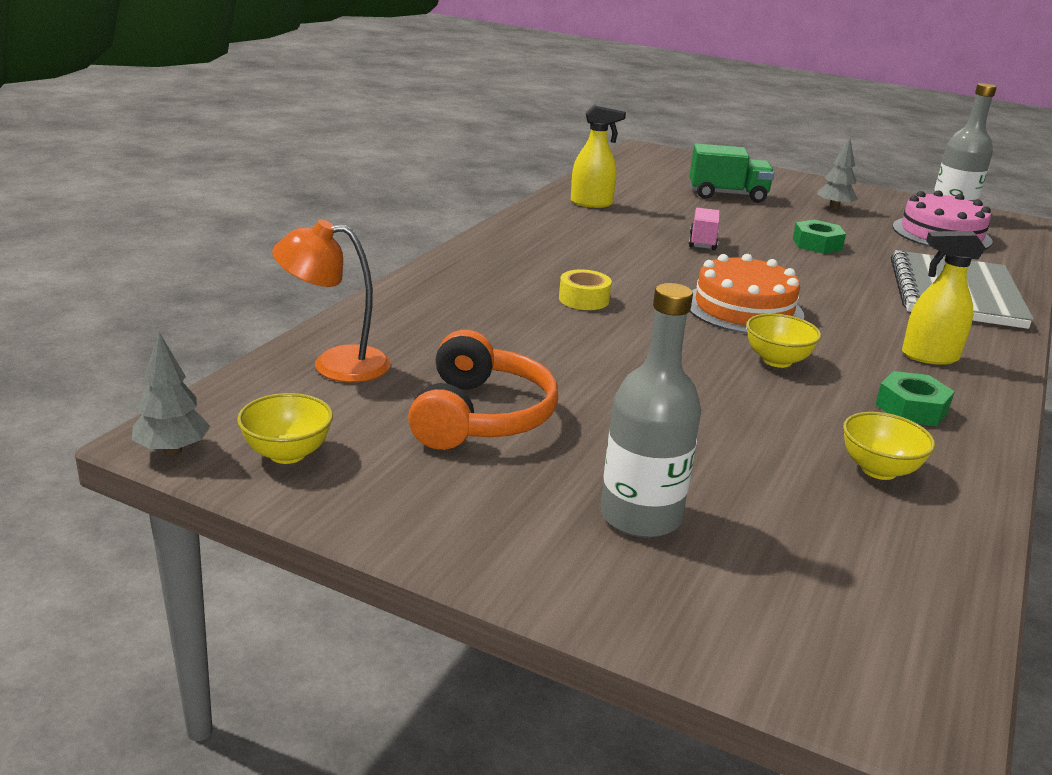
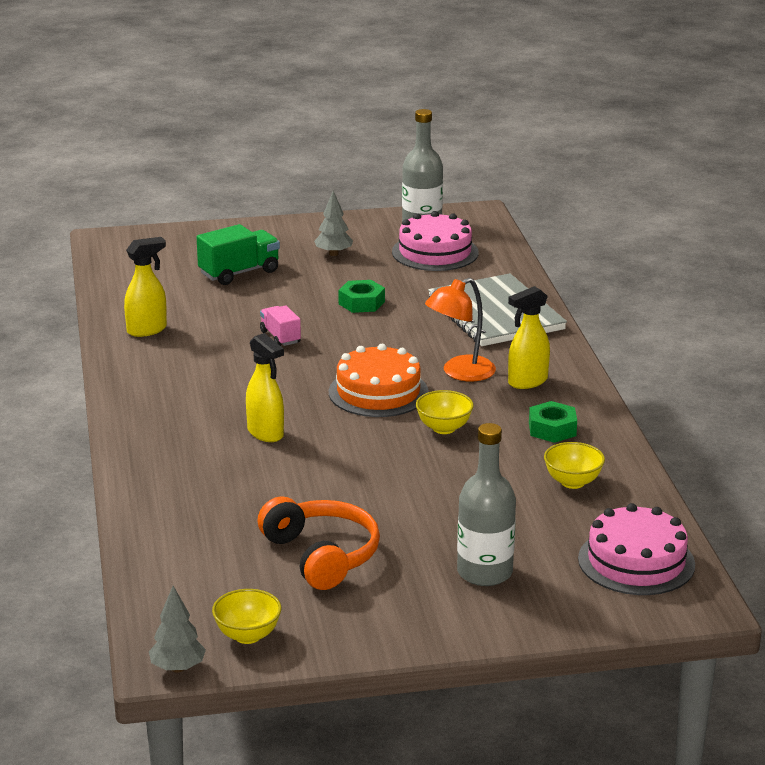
camera: 35 degrees left, 0 degrees up
orange lamp [272,219,391,382] -> orange lamp moved to [425,278,496,381]
yellow tape [559,270,612,310] -> yellow spray bottle [246,333,284,442]
none -> pink cake [578,503,695,595]

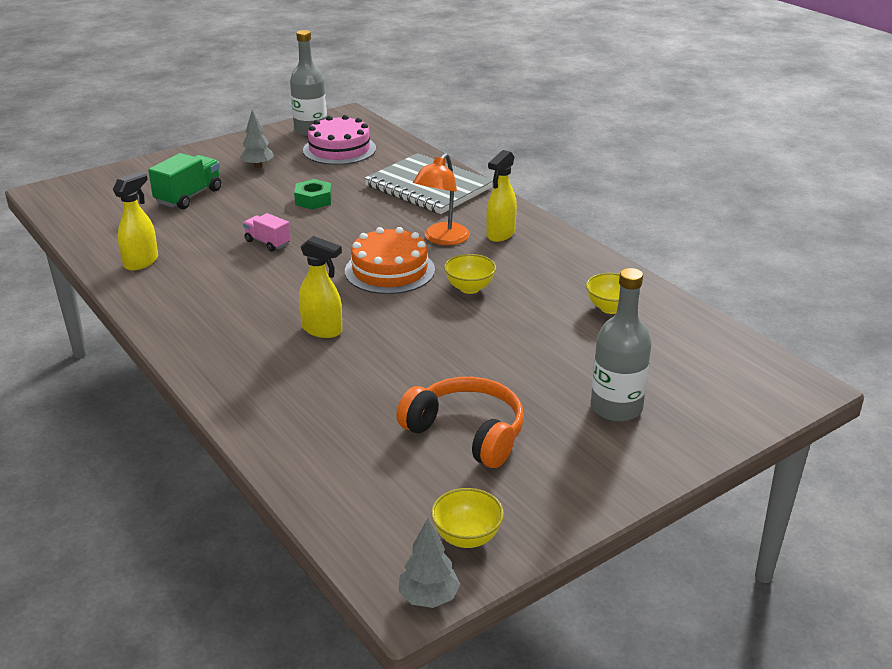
camera: 25 degrees left, 5 degrees up
green nut [529,401,577,443] -> none
pink cake [578,503,695,595] -> none

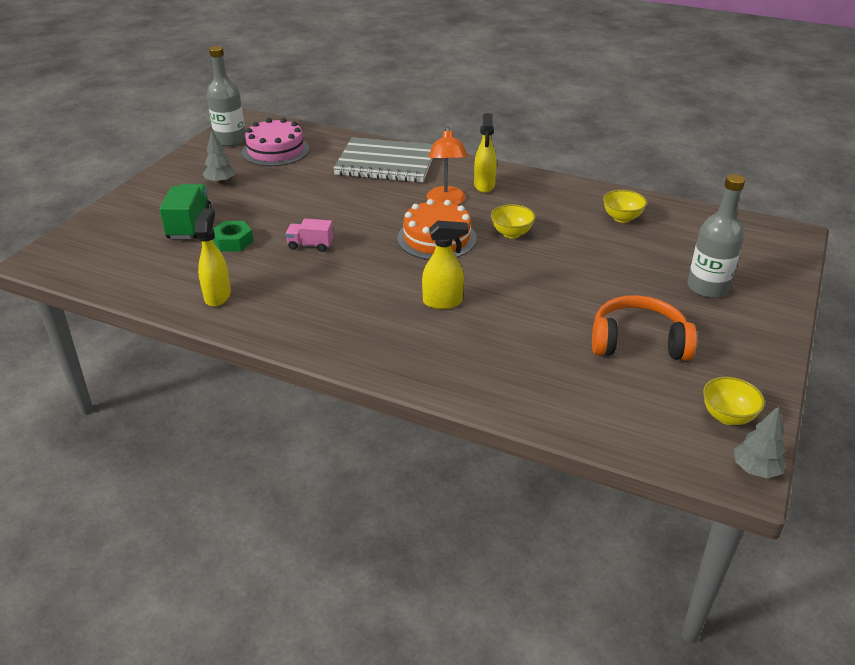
camera: 30 degrees left, 5 degrees up
green nut [294,179,332,210] -> green nut moved to [213,221,254,252]

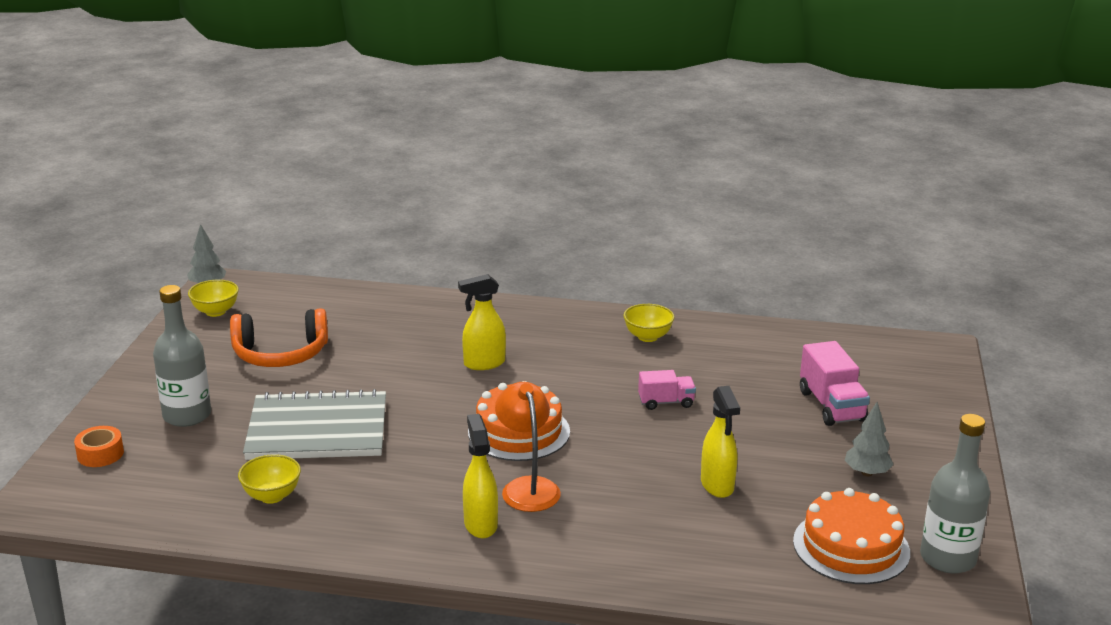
camera: 165 degrees right, 10 degrees down
green truck [160,184,212,239] -> pink truck [800,341,870,426]
yellow spray bottle [195,209,231,307] -> yellow spray bottle moved to [701,386,740,498]
green nut [213,221,254,252] -> none
pink cake [242,118,309,166] -> orange cake [793,488,910,584]
grey notebook [333,137,433,183] -> grey notebook moved to [243,389,386,460]
yellow bowl [491,204,535,239] -> yellow bowl moved to [623,304,674,342]
none -> orange tape [74,426,124,467]

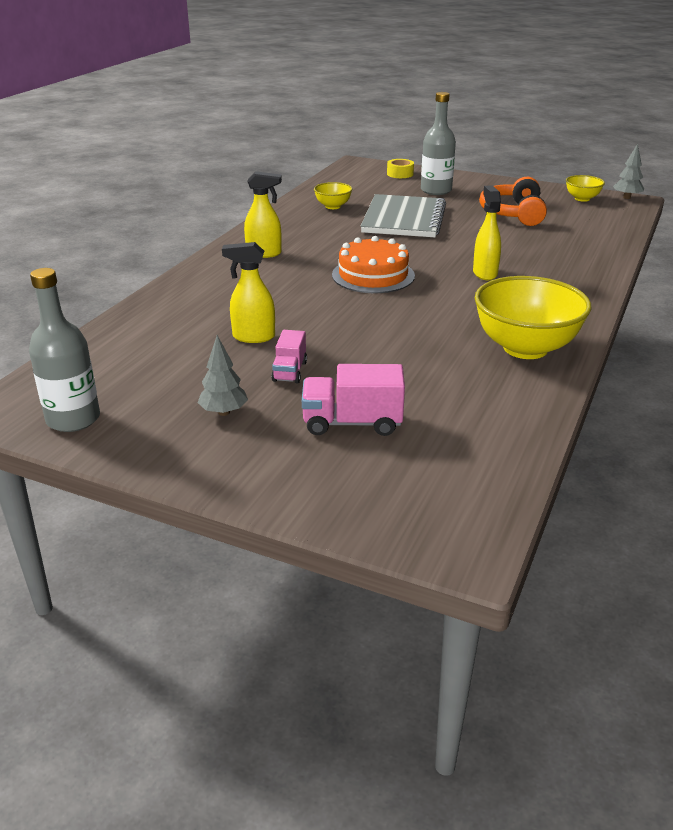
camera: 105 degrees right, 5 degrees up
orange tape [74,426,124,467] -> yellow tape [387,159,414,178]
orange lamp [495,382,561,512] -> none
yellow bowl [623,304,674,342] -> yellow bowl [475,276,591,359], size x2.04
pink truck [638,370,696,410] -> pink truck moved to [271,330,307,383]
orange cake [793,488,910,584] -> none

